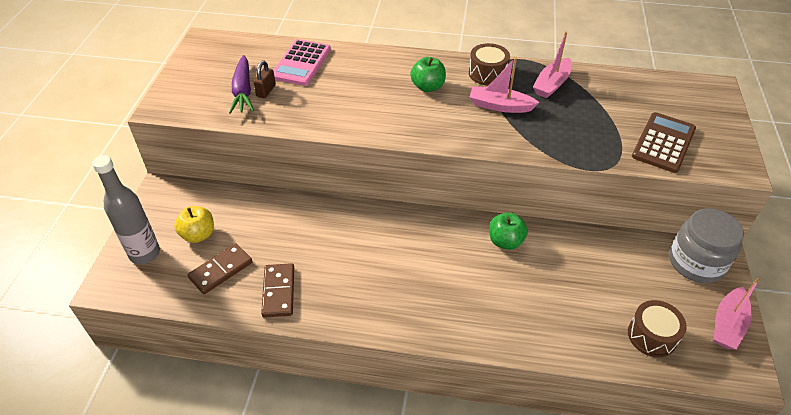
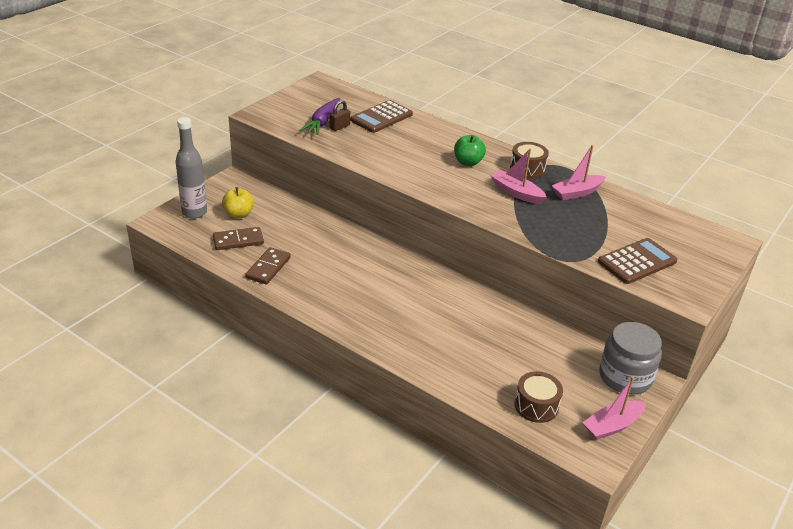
camera: 25 degrees right, 10 degrees down
pink calculator [273,39,331,86] -> brown calculator [350,100,413,133]
green apple [489,212,528,250] -> none

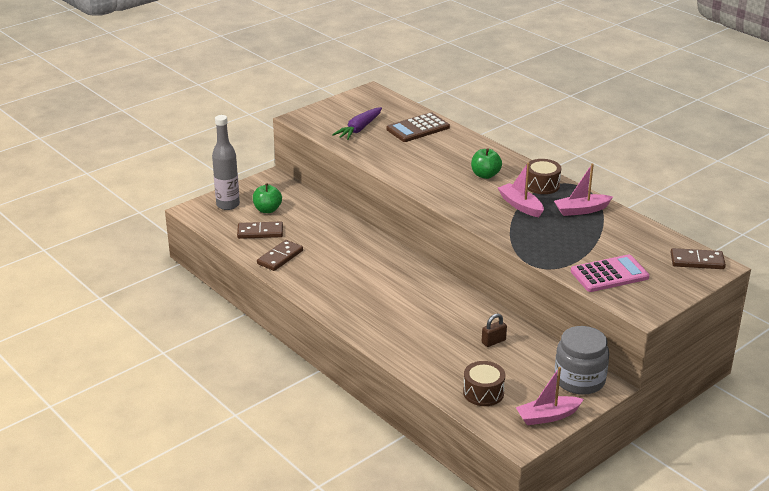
camera: 15 degrees right, 5 degrees down
yellow apple [222,187,254,218] -> green apple [253,183,282,213]
brown padlock [330,100,350,131] -> brown padlock moved to [482,314,507,347]
brown calculator [598,238,677,284] -> pink calculator [571,254,650,292]
none -> brown domino [671,248,726,269]

